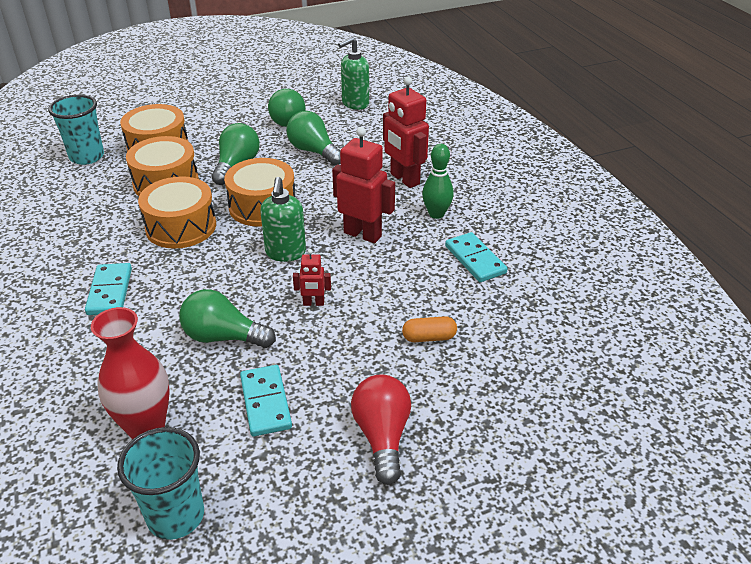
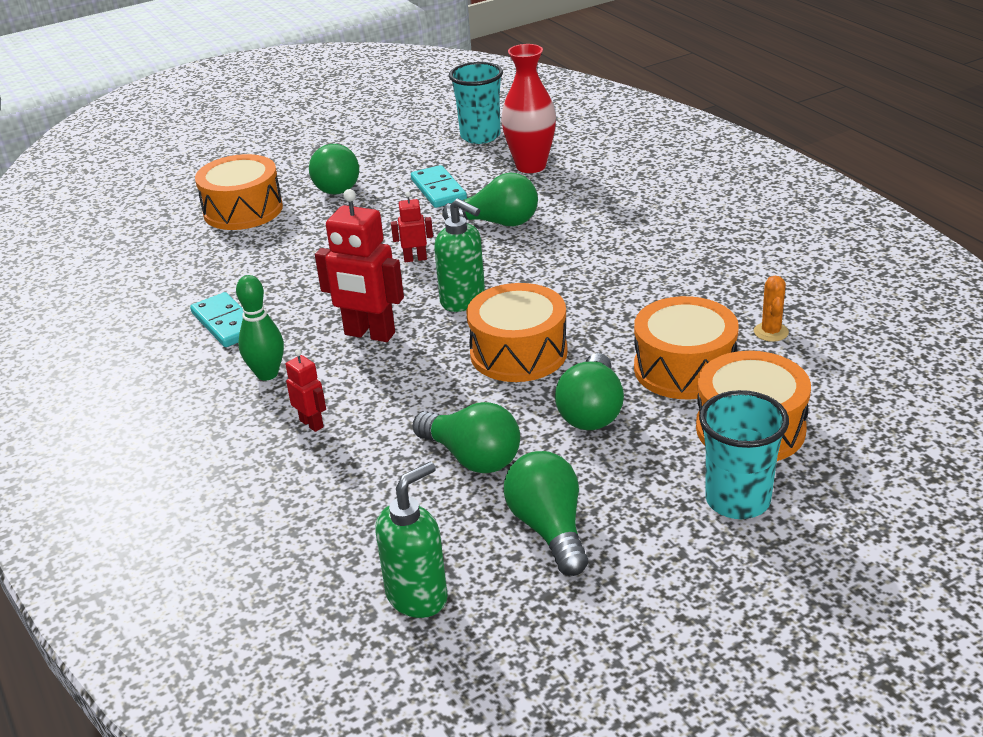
camera: 175 degrees right, 5 degrees down
turquoise cup [48,95,104,165] -> turquoise cup moved to [699,390,789,519]
turquoise domino [85,263,132,315] -> none
orange drum [138,176,216,249] -> orange drum moved to [195,154,283,230]
green soap dispenser [260,177,306,262] -> green soap dispenser turned 135 degrees clockwise [434,198,485,312]
red light bulb [351,374,411,485] -> green light bulb [309,144,359,195]
red robot [383,76,429,188] -> red robot [286,349,326,432], size x0.51
orange capsule [402,316,457,342] -> none
none -> orange cactus [754,276,789,342]

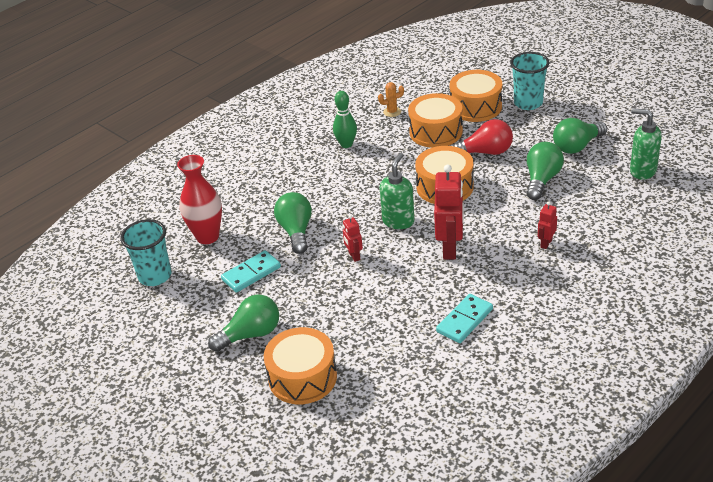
camera: 105 degrees left, 5 degrees up
green bowling pin [236,275,284,381] -> green bowling pin moved to [333,91,357,148]
green light bulb [555,353,624,430] -> red light bulb [450,119,513,155]

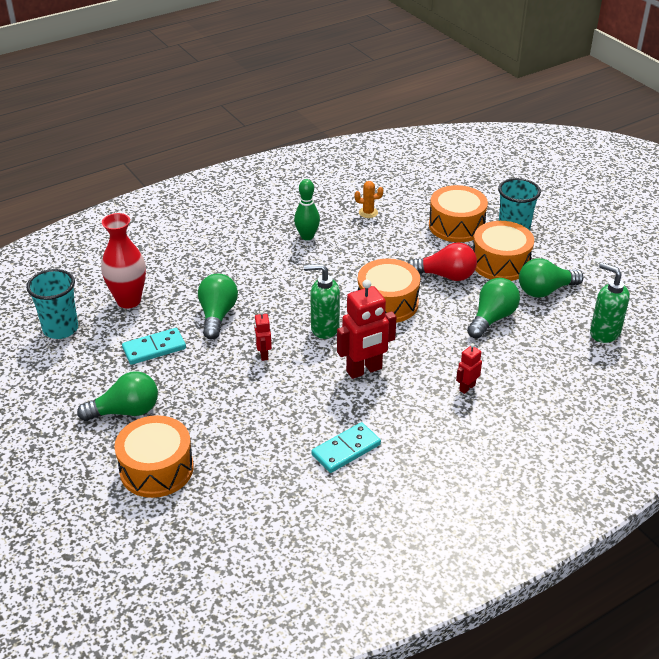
camera: 10 degrees right, 0 degrees up
green soap dispenser [380,153,415,229] -> green soap dispenser turned 120 degrees counterclockwise [304,264,340,339]
orange drum [408,93,463,148] -> orange drum moved to [473,221,534,281]
red robot [434,164,464,260] -> red robot turned 45 degrees clockwise [337,280,397,379]

